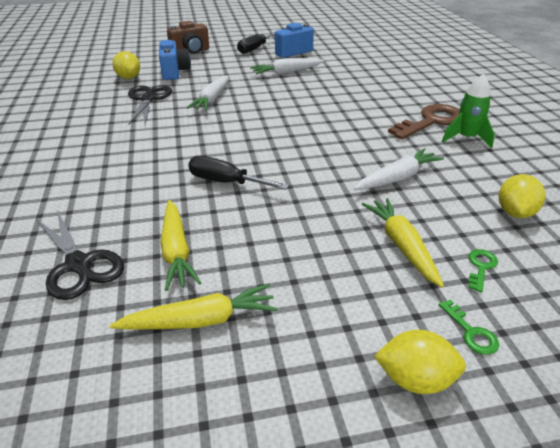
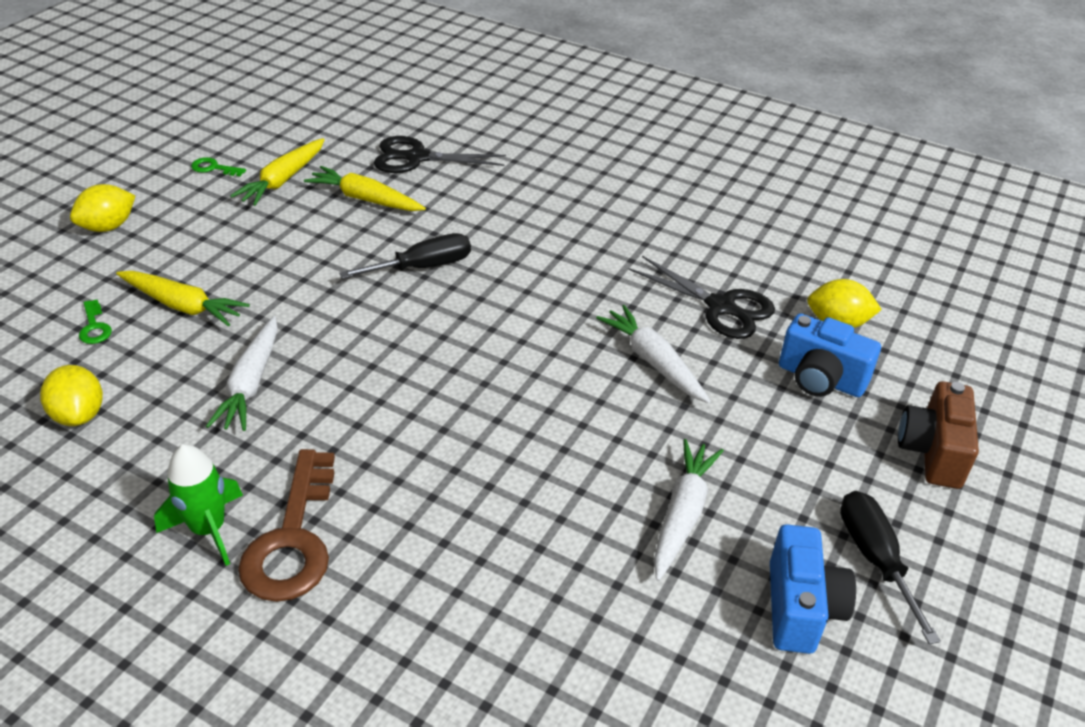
camera: 130 degrees right, 5 degrees up
green key [439,300,499,355] -> green key moved to [191,157,246,176]

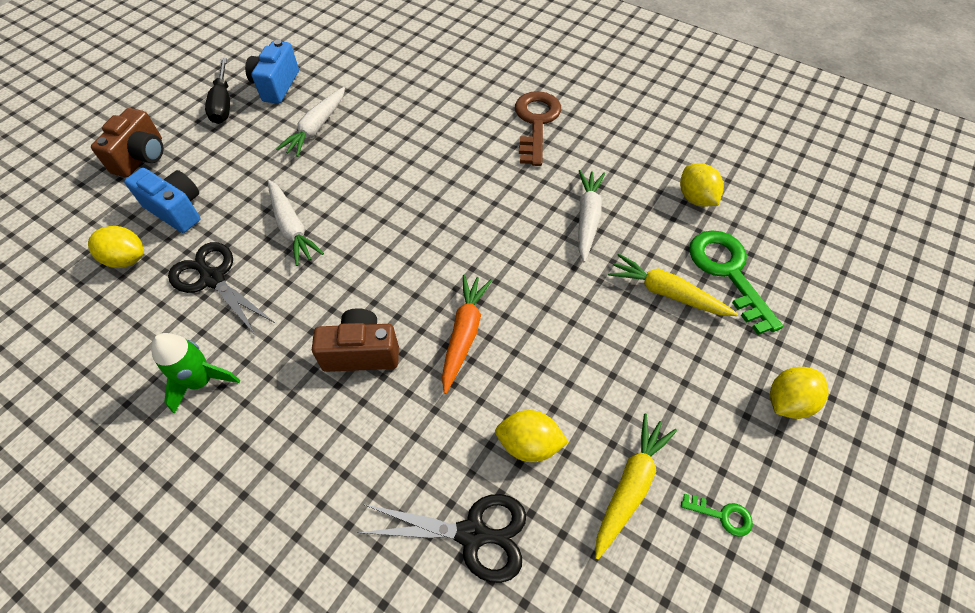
camera: 175 degrees left, 15 degrees up
green key [79,300,112,344] -> green key [689,230,783,335], size x2.28
green rocket [154,444,243,566] -> green rocket moved to [151,333,240,414]
yellow carrot [304,166,426,211] -> yellow lemon [495,410,569,462]
black screwdriver [339,233,471,279] -> orange carrot [442,274,492,394]
none -> brown camera [312,308,399,372]

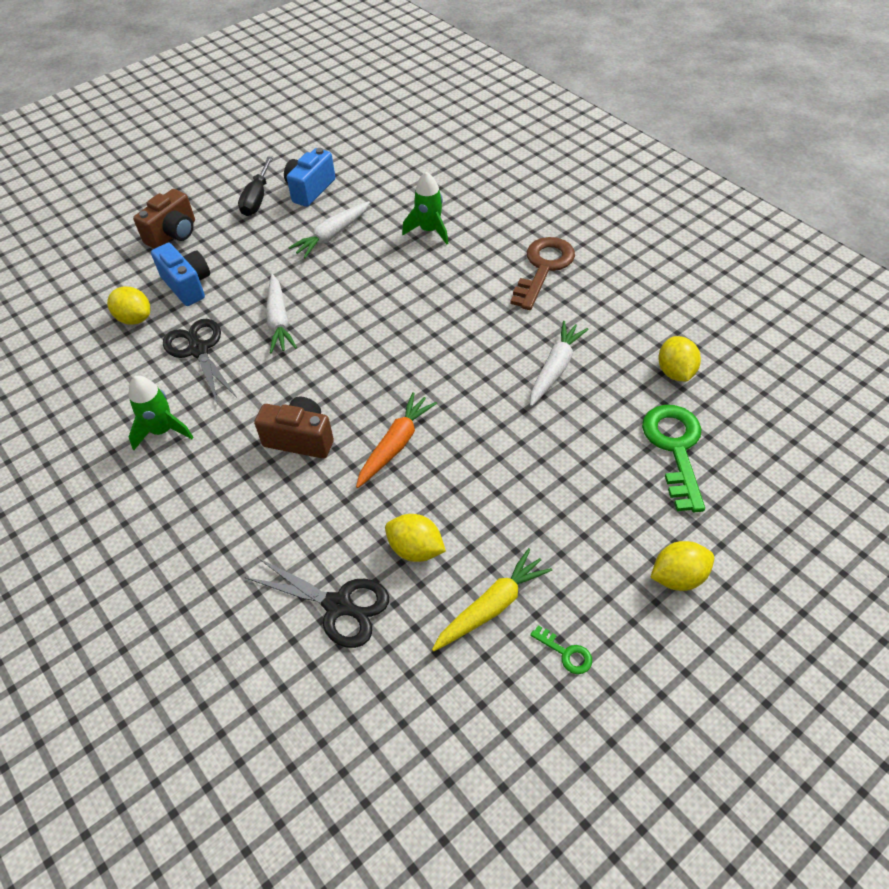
camera: 20 degrees right, 5 degrees down
yellow carrot [608,254,738,316] -> none
none -> green rocket [402,172,449,245]

